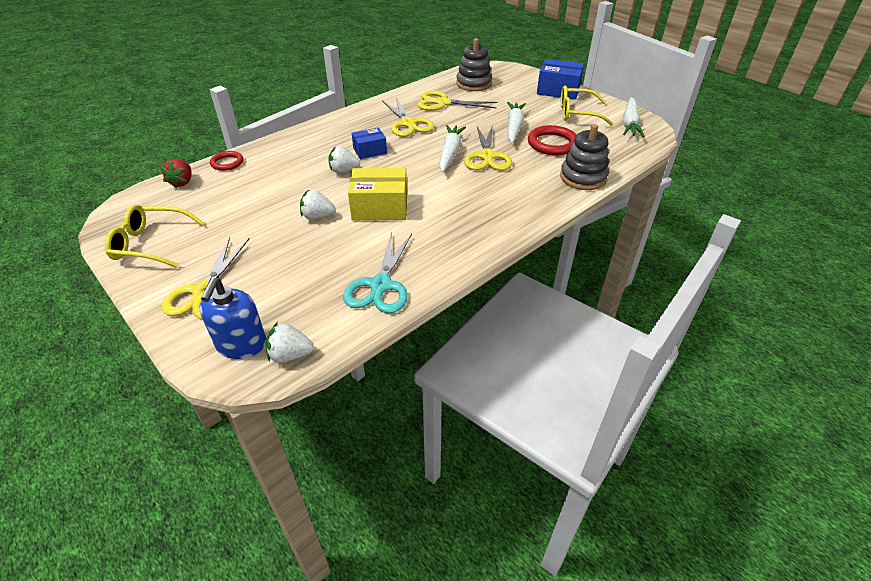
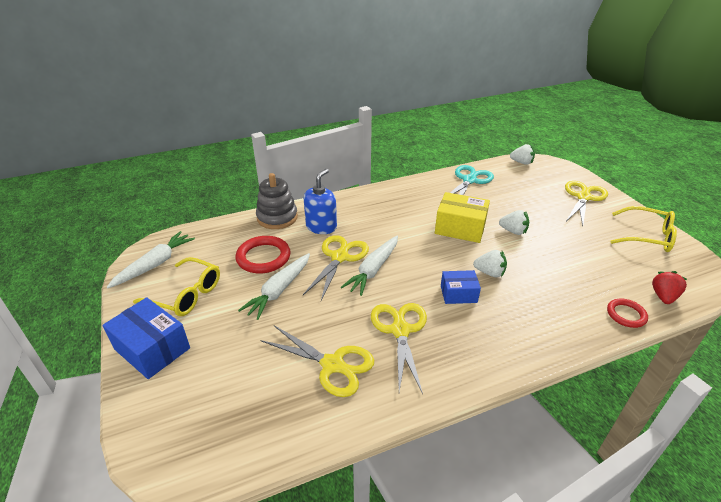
camera: 160 degrees left, 5 degrees down
blue soap dispenser [200,277,266,359] -> blue soap dispenser moved to [304,169,337,234]
grey stacking toy [456,38,492,91] -> none

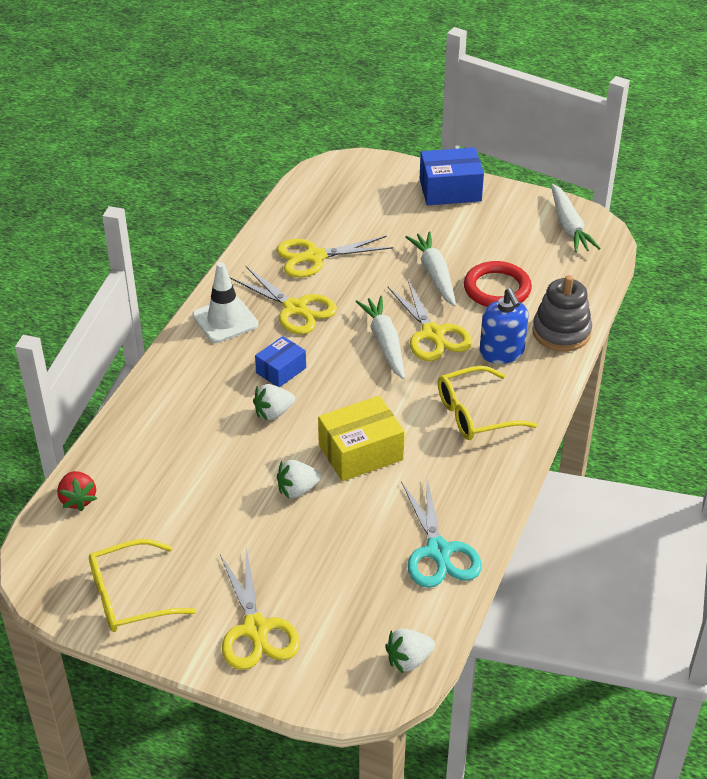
camera: 135 degrees right, 5 degrees up
yellow glasses [133,257,220,316] -> yellow glasses moved to [438,366,537,440]
red ring [607,299,648,328] -> none
none -> white traffic cone [192,262,259,343]

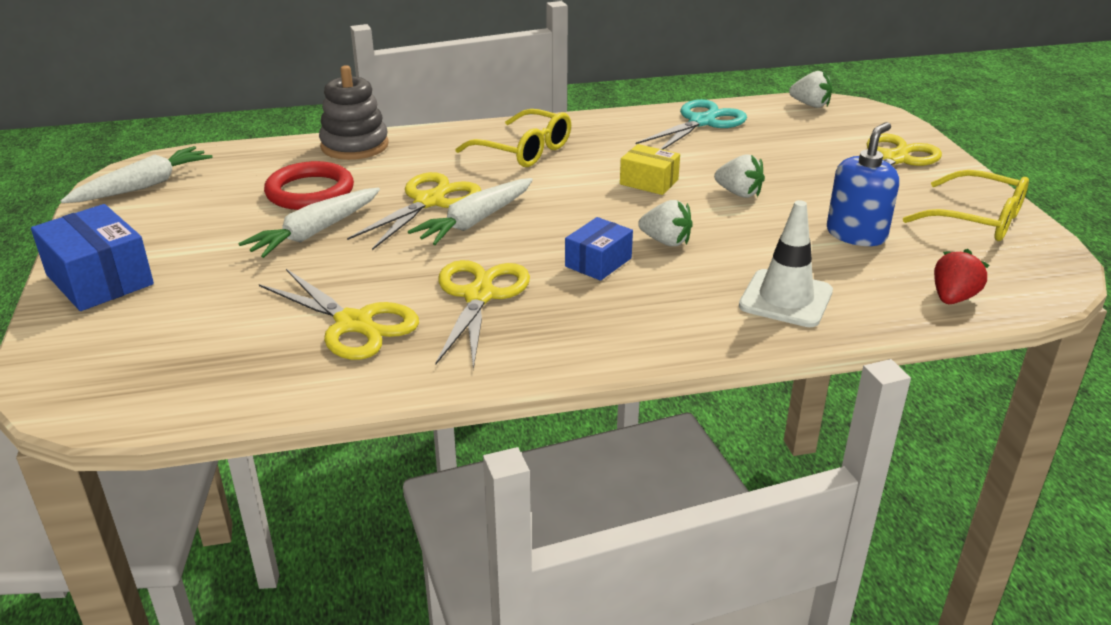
camera: 125 degrees left, 10 degrees down
white traffic cone [192,262,259,343] -> white traffic cone moved to [739,200,833,327]
blue box [255,336,306,387] -> blue box turned 60 degrees counterclockwise [565,217,633,281]
yellow box [318,396,405,481] -> yellow box [620,144,680,195], size x0.61
blue soap dispenser [480,288,528,364] -> blue soap dispenser moved to [827,122,899,246]

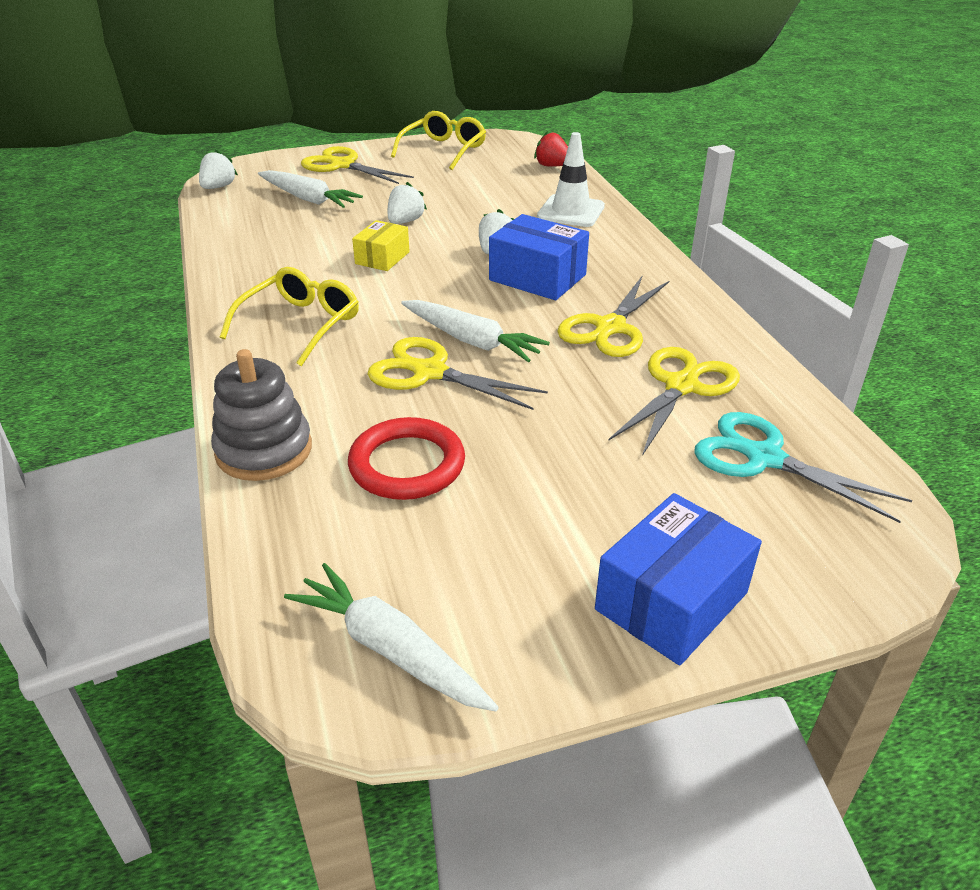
camera: 95 degrees left, 5 degrees up
white carrot [238,188,380,258] -> white carrot moved to [258,170,363,208]
yellow scissors [435,260,530,369] -> yellow scissors turned 60 degrees counterclockwise [557,276,669,357]
blue box [565,217,633,281] -> blue box [489,214,589,300], size x1.63
turquoise scissors [636,99,747,150] -> turquoise scissors moved to [694,412,912,523]
blue soap dispenser [827,122,899,246] -> none

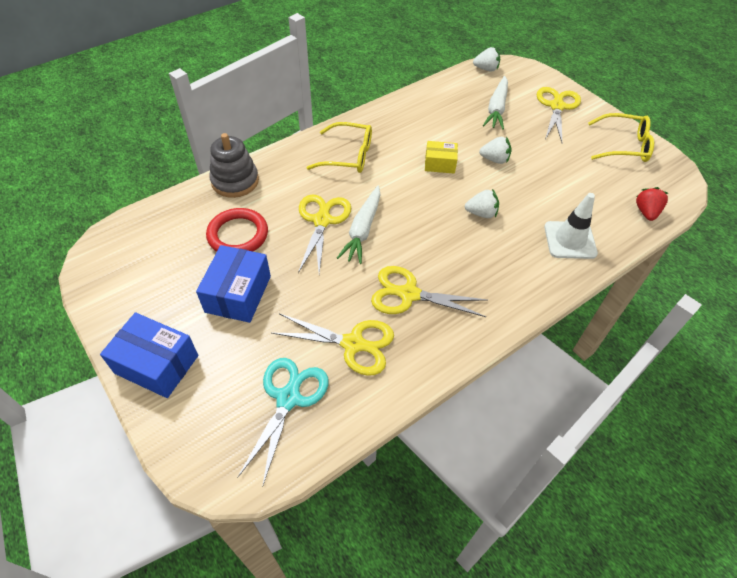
camera: 70 degrees right, 15 degrees up
white carrot [284,563,499,711] -> none
blue box [489,214,589,300] -> blue box moved to [196,245,271,323]

